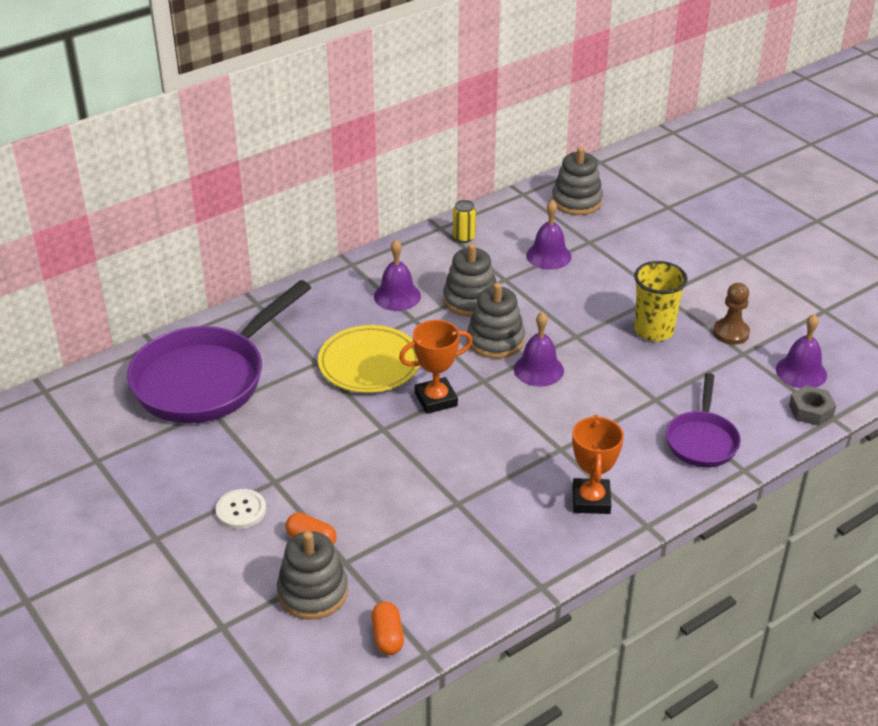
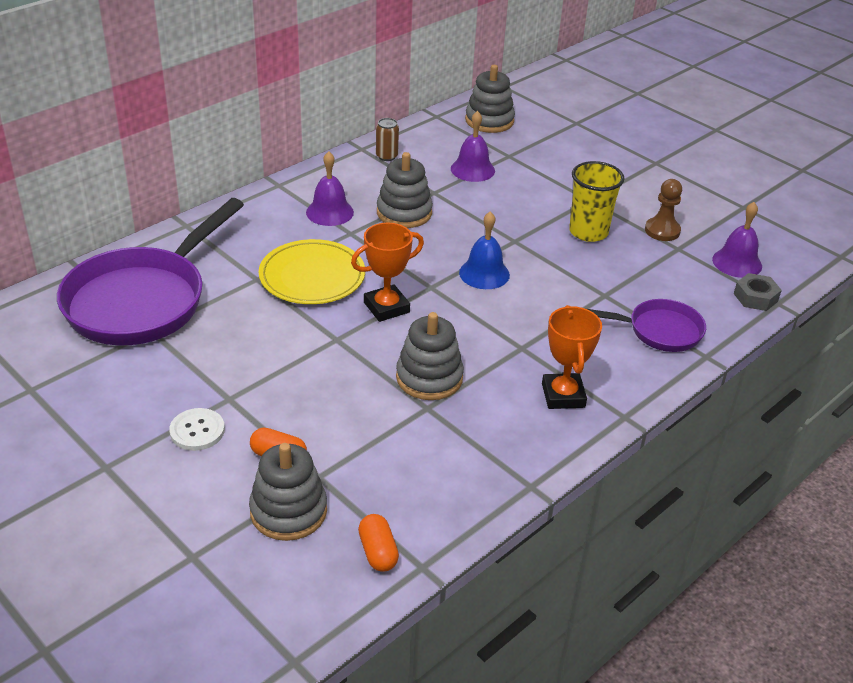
camera: 10 degrees left, 0 degrees up
yellow can [453,200,476,243] -> brown can [376,118,399,161]
grey stacking toy [467,283,525,359] -> grey stacking toy moved to [396,312,464,400]
purple bell [514,312,564,386] -> blue bell [459,211,510,289]
purple pan [666,373,741,468] -> purple pan turned 90 degrees counterclockwise [588,299,706,352]

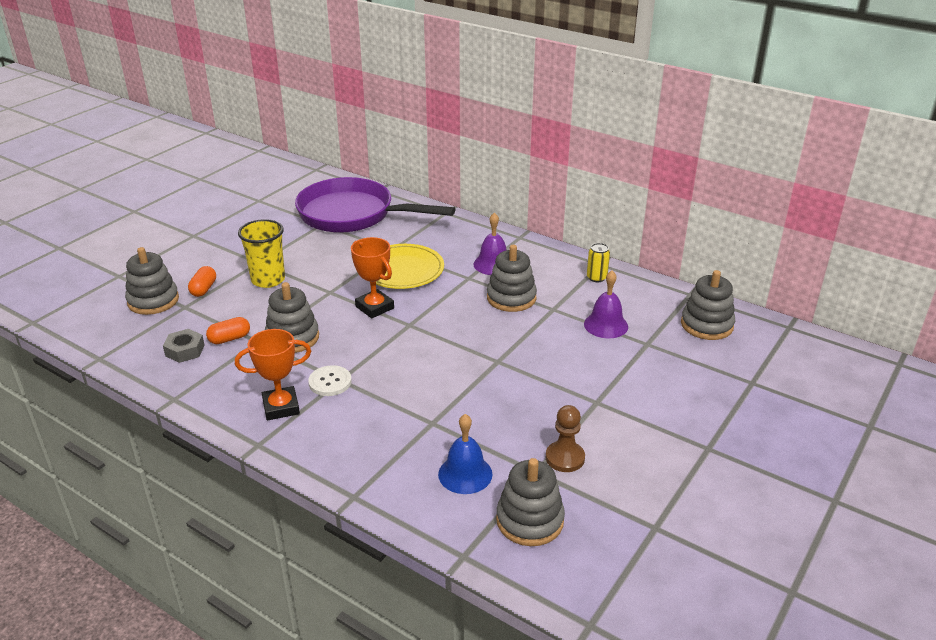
camera: 80 degrees right, 5 degrees down
white button [169,408,225,451] -> white button moved to [308,365,352,396]
orange capsule [358,514,399,572] -> orange capsule moved to [206,317,250,344]
brown can [376,118,399,161] -> yellow can [587,243,610,282]
blue bell [459,211,510,289] -> blue bell moved to [438,414,493,494]
yellow cup [569,161,624,242] -> yellow cup moved to [238,219,285,288]
purple pan [588,299,706,352] -> none
purple bell [712,202,762,278] -> grey stacking toy [496,458,565,546]
grey nut [734,273,782,311] -> grey nut moved to [163,329,205,363]

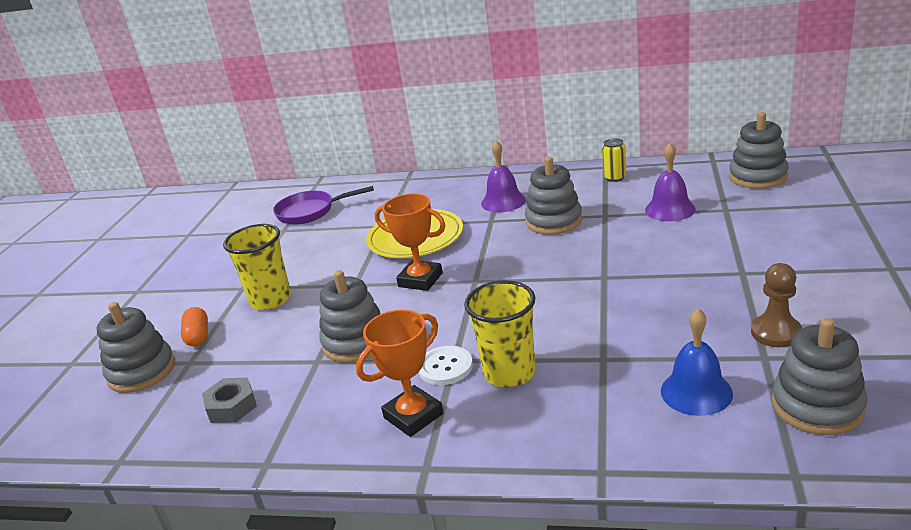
camera: 20 degrees left, 5 degrees down
orange capsule [206,317,250,344] -> none
purple pan [295,177,455,233] -> purple pan [273,186,374,225], size x0.53
none -> yellow cup [464,280,535,388]

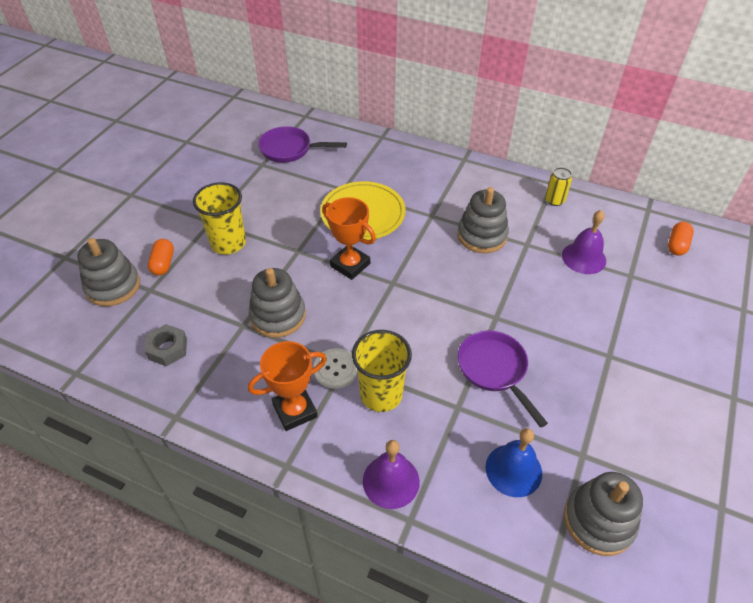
camera: 10 degrees right, 20 degrees up
purple bell [481,140,526,212] -> purple bell moved to [363,440,420,509]
grey stacking toy [729,112,789,189] -> orange capsule [668,222,694,256]
brown pawn [751,263,802,347] -> none
none -> purple pan [458,331,548,428]

